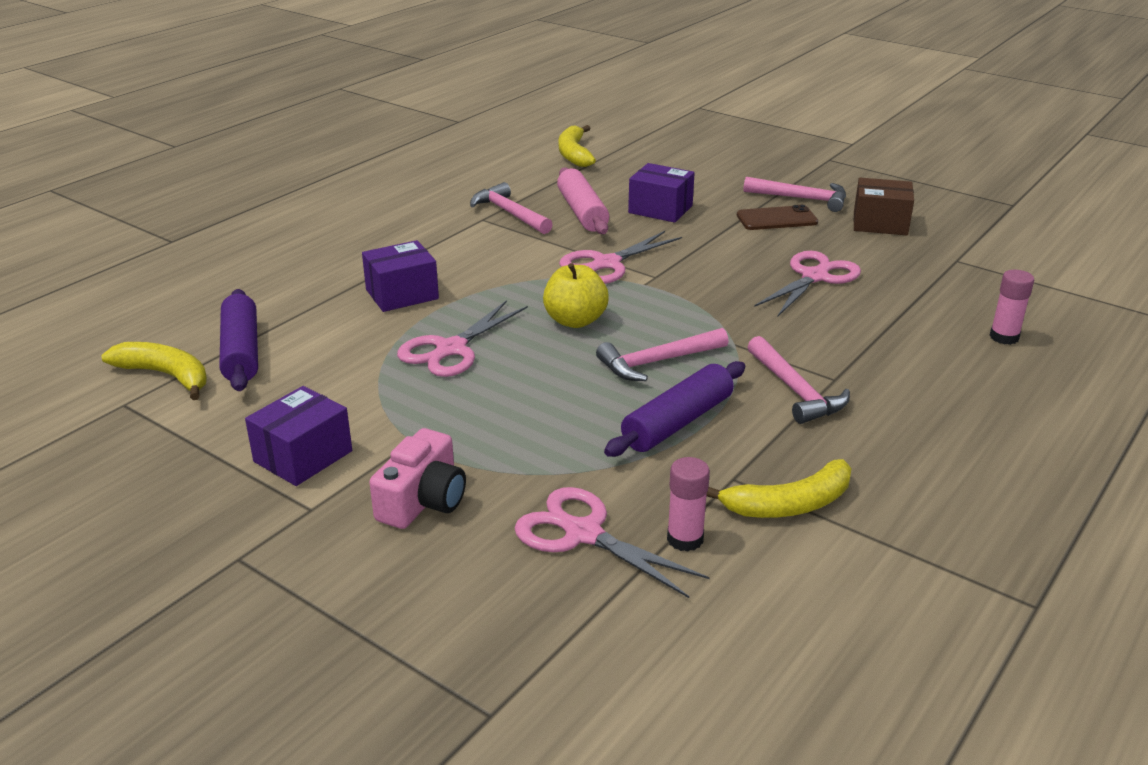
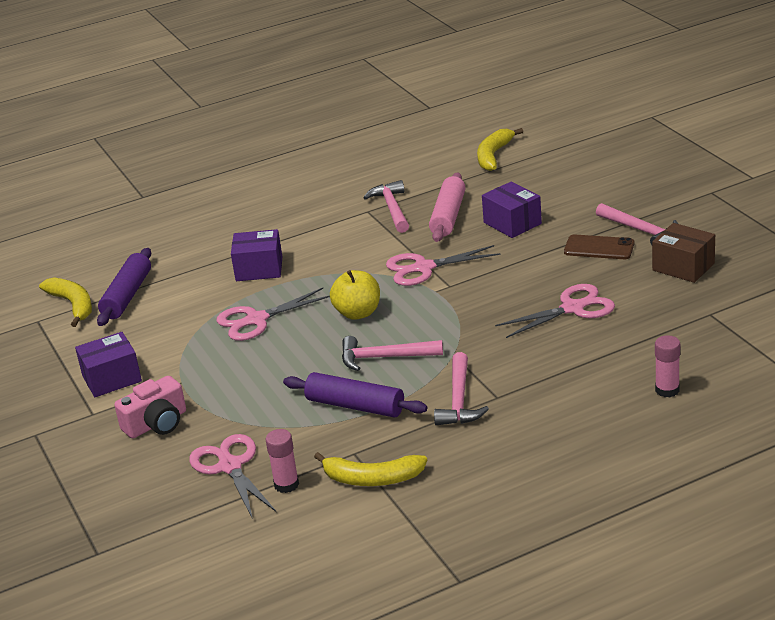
camera: 30 degrees right, 0 degrees up
purple rolling pin [604,361,745,457] -> purple rolling pin turned 45 degrees clockwise [283,372,427,417]

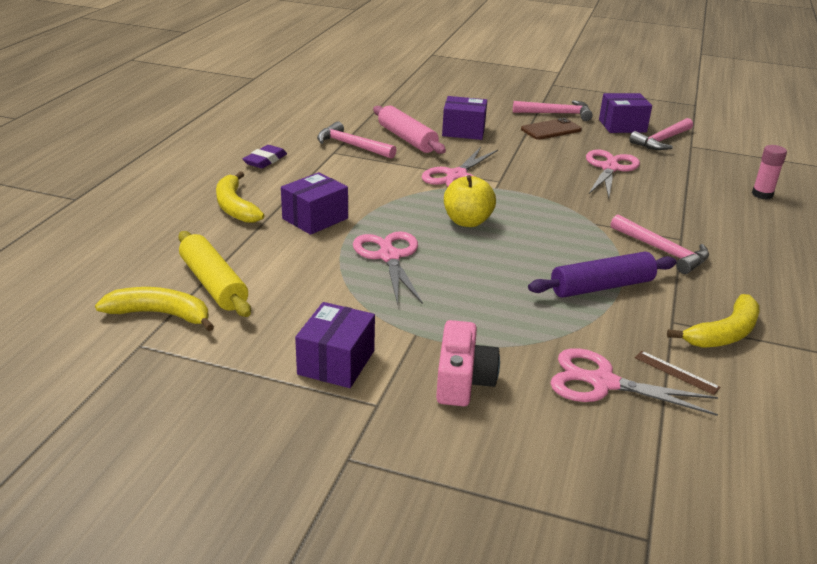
camera: 50 degrees left, 0 degrees up
purple rolling pin [97,248,151,326] -> yellow rolling pin [178,231,251,317]
pink scissors [216,288,330,341] -> pink scissors turned 150 degrees clockwise [353,231,423,305]
pink glue stick [266,429,299,493] -> brown ruler [635,351,720,395]
pink hammer [342,336,443,371] -> pink hammer moved to [629,118,693,150]
yellow banana [477,128,523,171] -> yellow banana moved to [216,171,264,223]
brown box [652,223,715,283] -> purple box [599,93,652,133]
none -> purple eraser [243,145,287,169]

